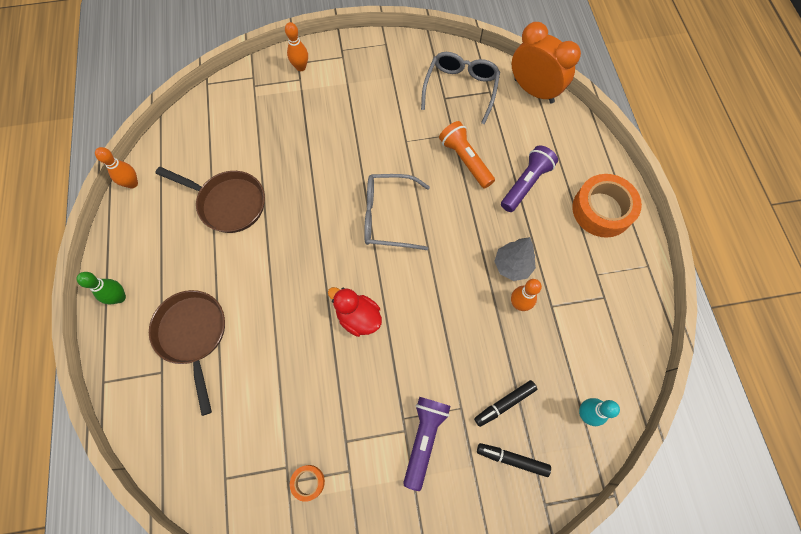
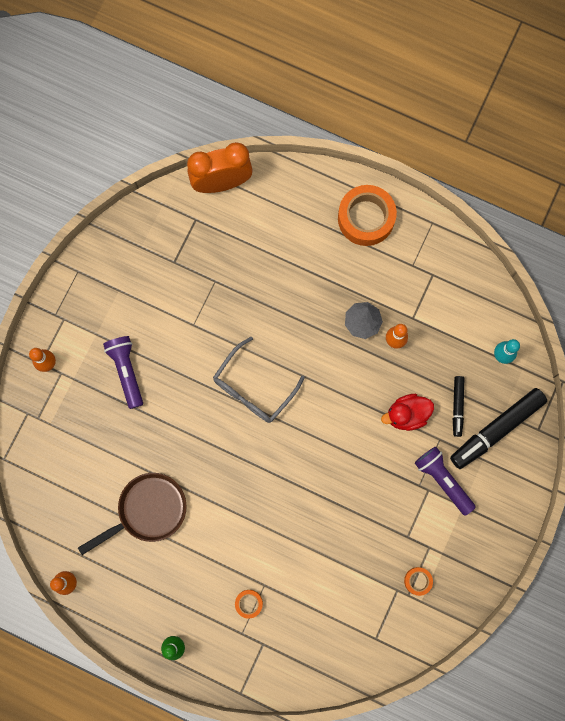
camera: 55 degrees left, 10 degrees up
brown pan [149,290,225,416] -> orange tape [235,590,263,619]
red duck [328,287,382,337] -> red duck moved to [381,394,434,431]
grey glasses [421,52,500,125] -> none
orange flashlight [439,121,495,188] -> none
black marker [477,443,551,477] -> black marker [450,388,547,469], size x1.87
purple flashlight [501,145,558,212] -> purple flashlight moved to [103,336,143,409]

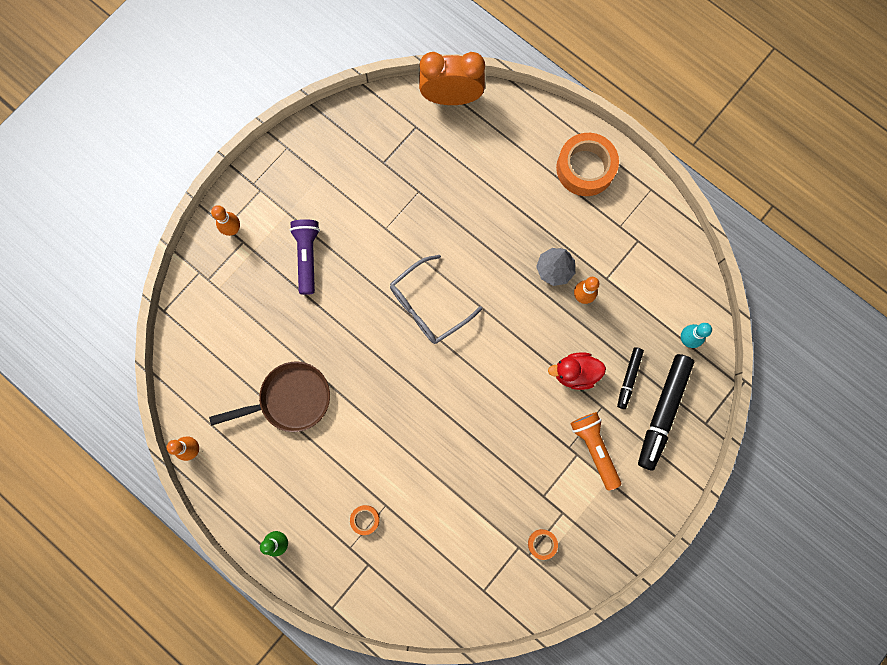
camera: 15 degrees right, 0 degrees up
purple flashlight [415,447,476,516] -> orange flashlight [570,412,621,491]
black marker [450,388,547,469] -> black marker turned 45 degrees counterclockwise [638,354,694,471]

